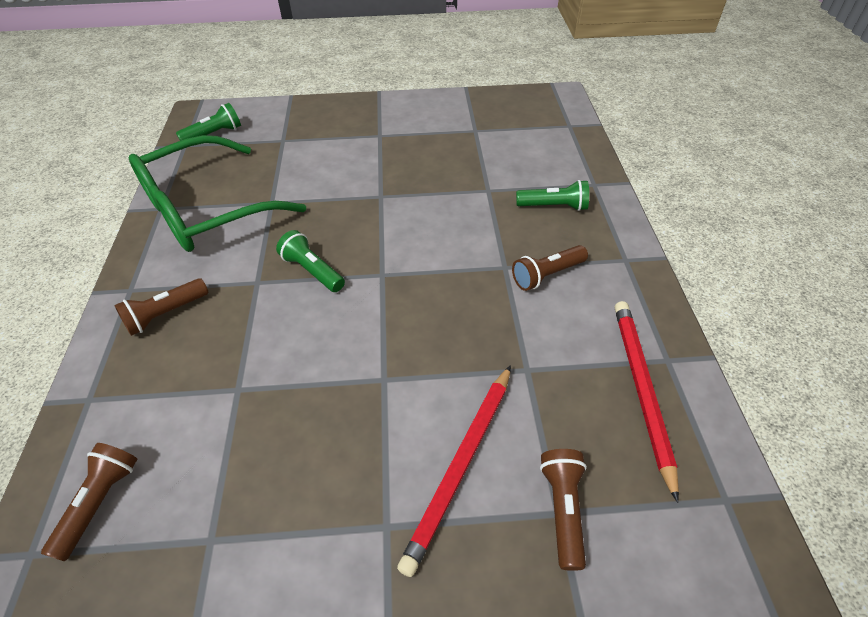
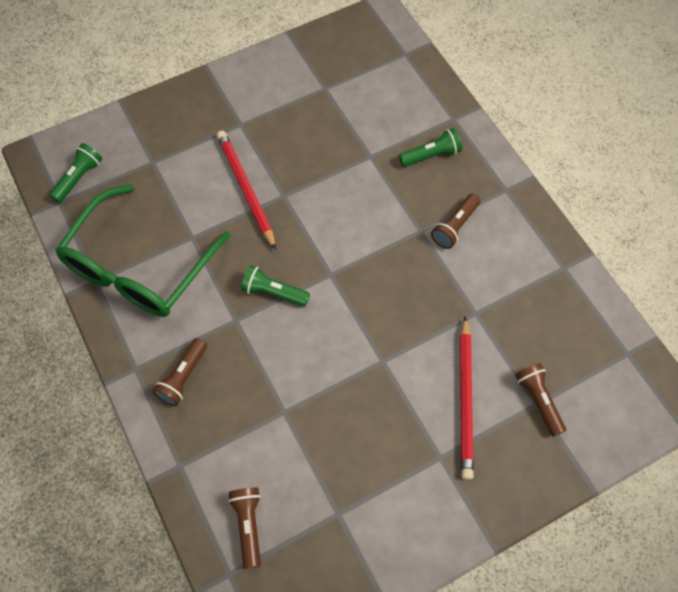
camera: 25 degrees left, 15 degrees up
red pencil [615,301,679,503] -> red pencil moved to [217,131,276,250]

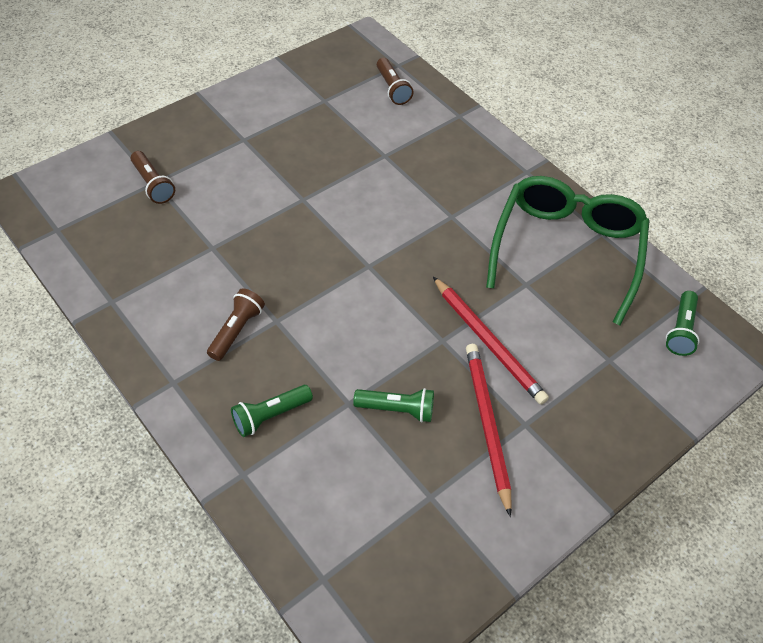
camera: 165 degrees right, 10 degrees down
brown flashlight [152,338,207,406] -> none
green flashlight [241,265,310,307] -> green flashlight moved to [353,388,434,423]
red pencil [460,316,474,480] -> red pencil moved to [466,344,512,517]

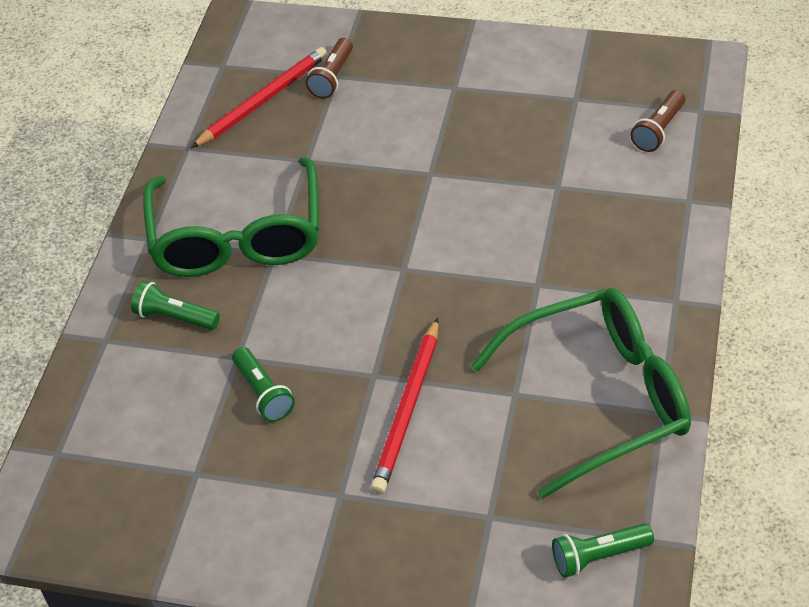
camera: 60 degrees right, 5 degrees down
brown flashlight [207,288,265,361] -> green glasses [143,157,319,277]
red pencil [466,344,512,517] -> red pencil moved to [191,47,328,148]

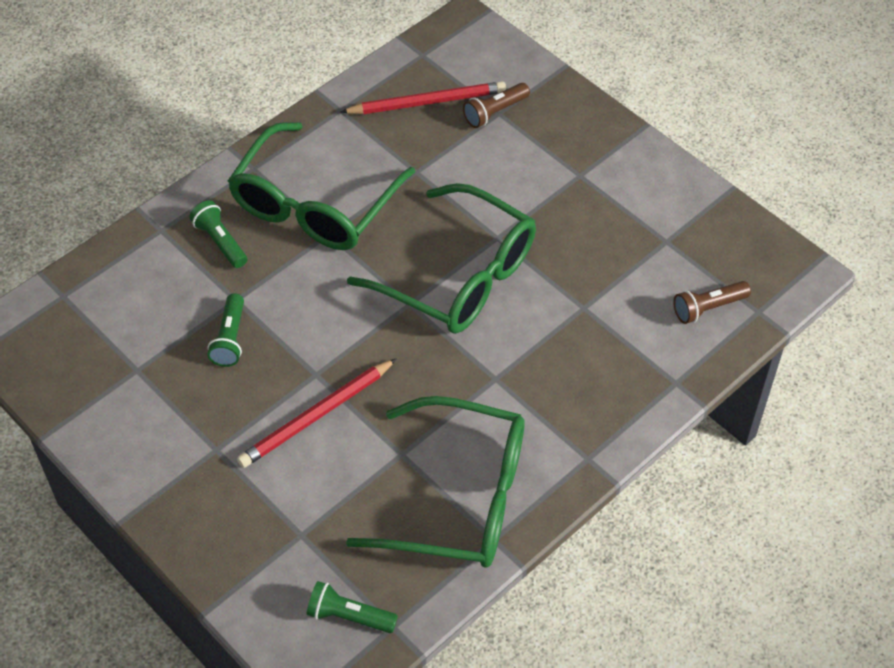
camera: 30 degrees right, 5 degrees up
none -> green glasses [347,183,536,334]

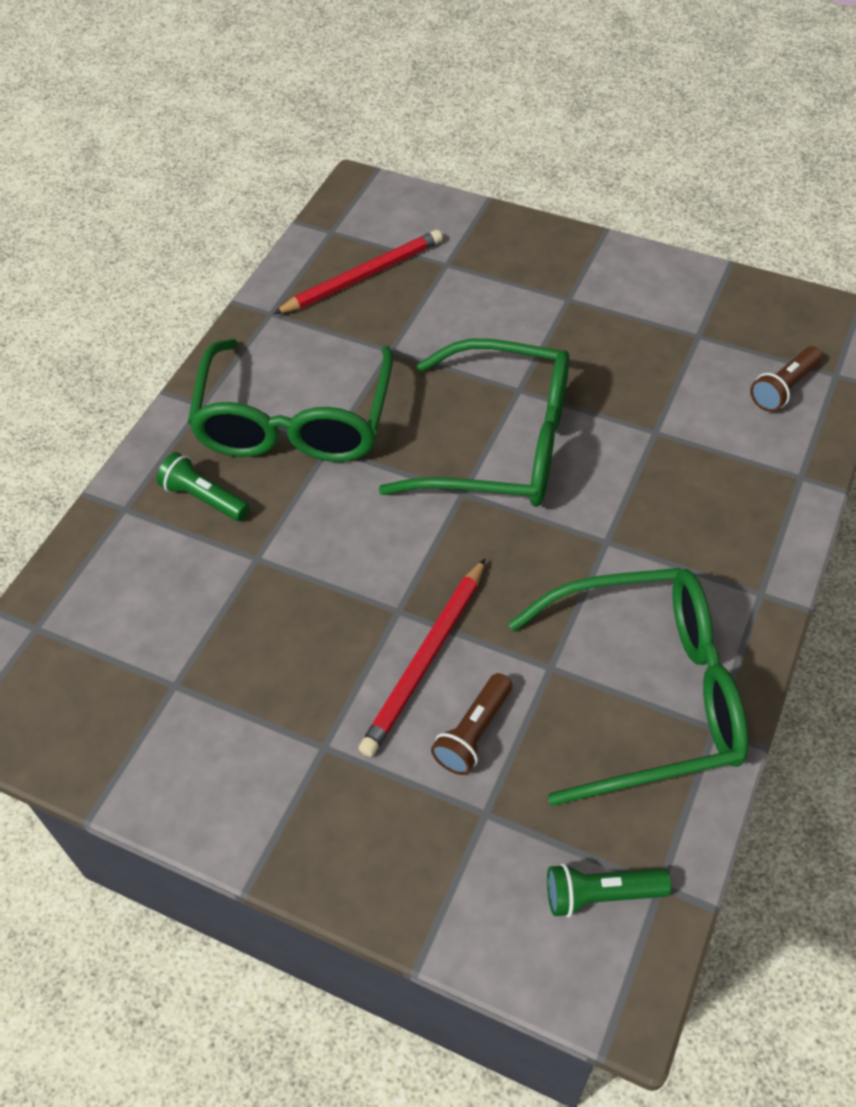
camera: 20 degrees left, 0 degrees up
green flashlight [207,293,244,367] -> none
brown flashlight [463,83,530,128] -> brown flashlight moved to [431,673,512,775]

